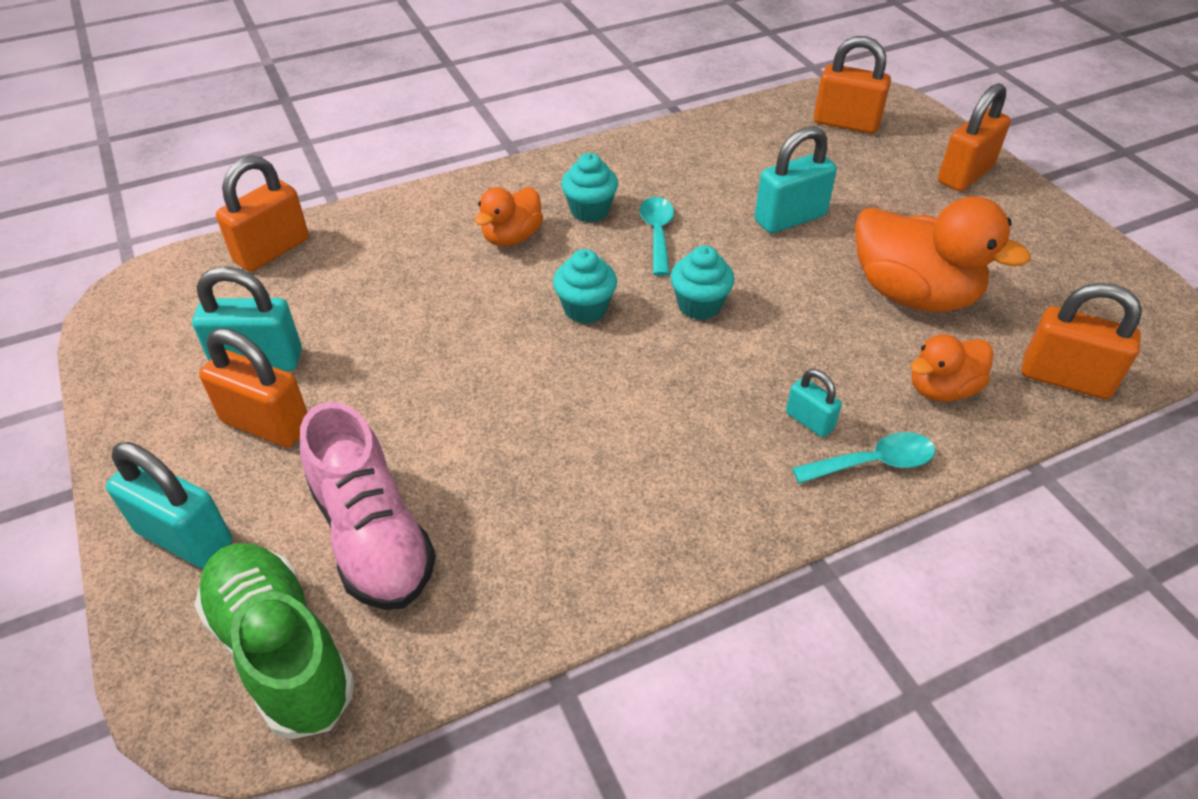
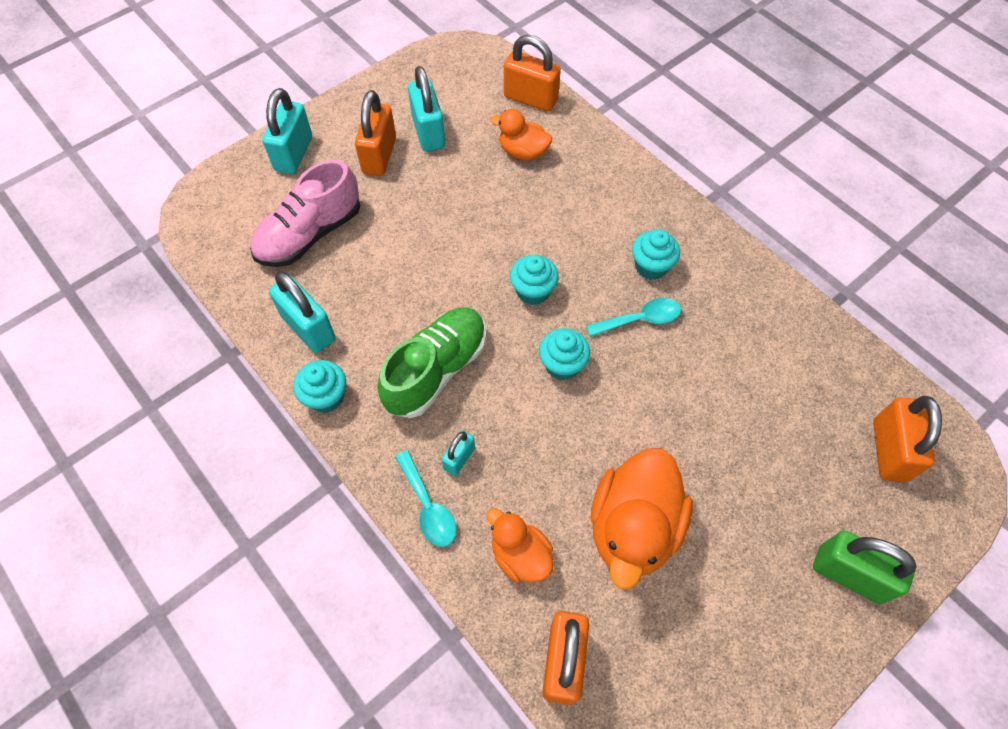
camera: 75 degrees right, 15 degrees up
green shoe [194,543,355,739] -> green shoe moved to [378,307,486,418]
orange duck [475,187,543,246] -> orange duck moved to [490,109,552,161]
turquoise padlock [754,126,837,233] -> turquoise padlock moved to [269,271,335,353]
orange padlock [938,83,1011,191] -> green padlock [813,530,917,604]
none -> turquoise cupcake [293,360,346,413]

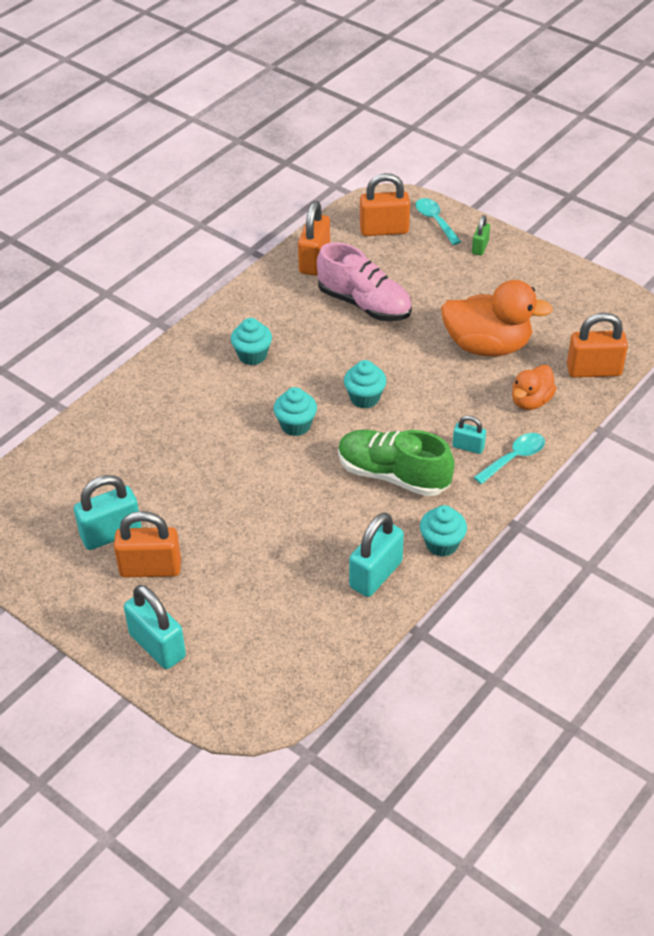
camera: 100 degrees left, 15 degrees down
pink shoe [250,159,360,267] -> pink shoe moved to [317,242,412,321]
turquoise padlock [262,88,312,174] -> turquoise padlock turned 45 degrees clockwise [124,585,186,669]
orange duck [490,109,552,161] -> none
orange padlock [504,35,561,112] -> orange padlock moved to [298,201,330,276]
turquoise spoon [586,298,681,337] -> turquoise spoon moved to [415,198,461,245]
green padlock [813,530,917,604] -> green padlock [472,215,490,256], size x0.55

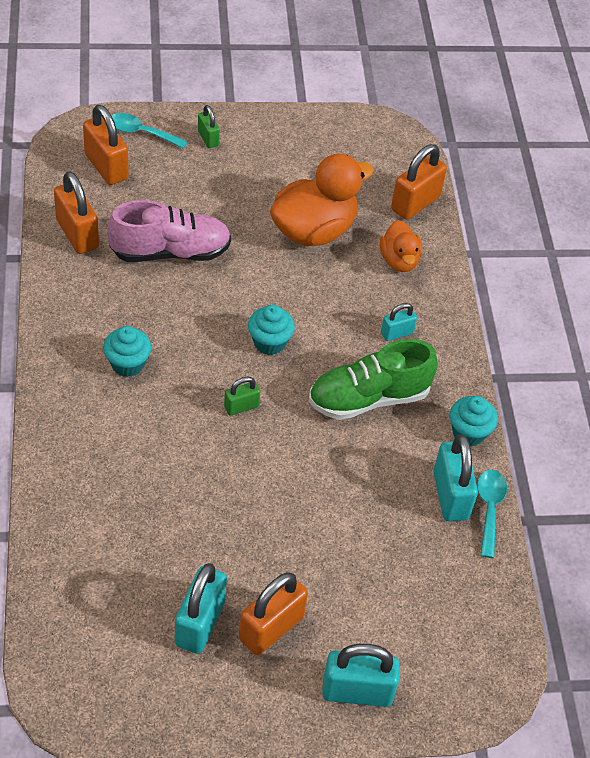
camera: 50 degrees left, 5 degrees up
turquoise cupcake [273,387,317,436] -> green padlock [224,377,260,416]
orange padlock [360,173,410,236] -> orange padlock turned 75 degrees counterclockwise [83,105,129,185]
turquoise spoon [474,433,545,484] -> turquoise spoon moved to [477,470,507,558]

